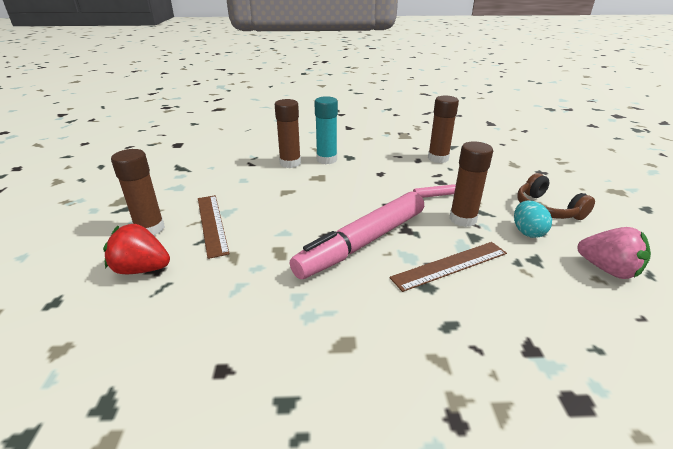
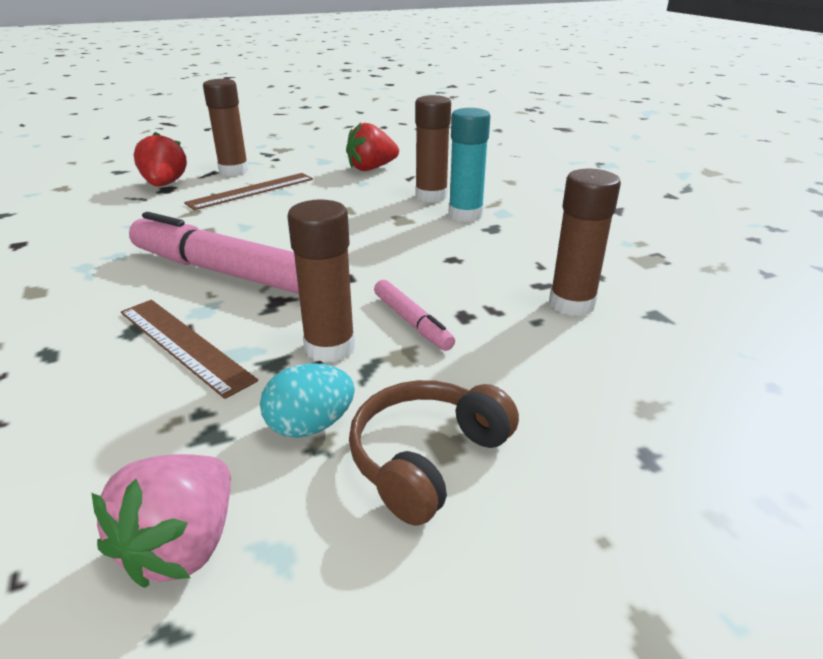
camera: 70 degrees right, 0 degrees up
none -> red strawberry [346,123,399,171]

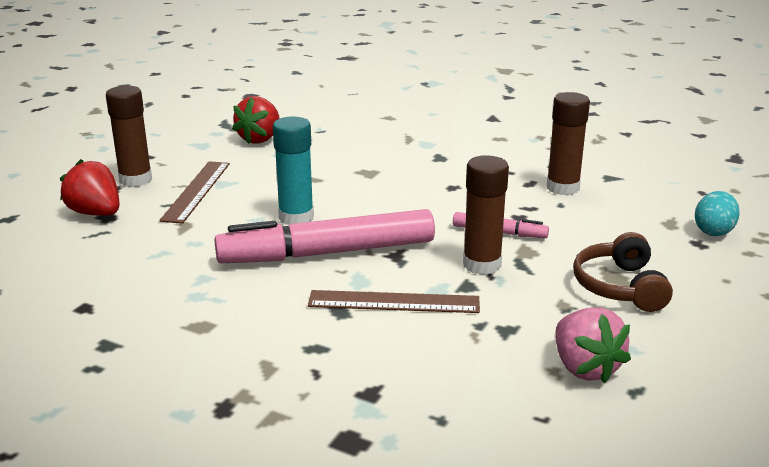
camera: 40 degrees left, 5 degrees down
turquoise egg [260,363,355,438] -> turquoise egg moved to [695,191,740,236]
brown glue stick [415,95,451,202] -> none
turquoise glue stick [448,108,490,222] -> turquoise glue stick moved to [273,117,314,225]

